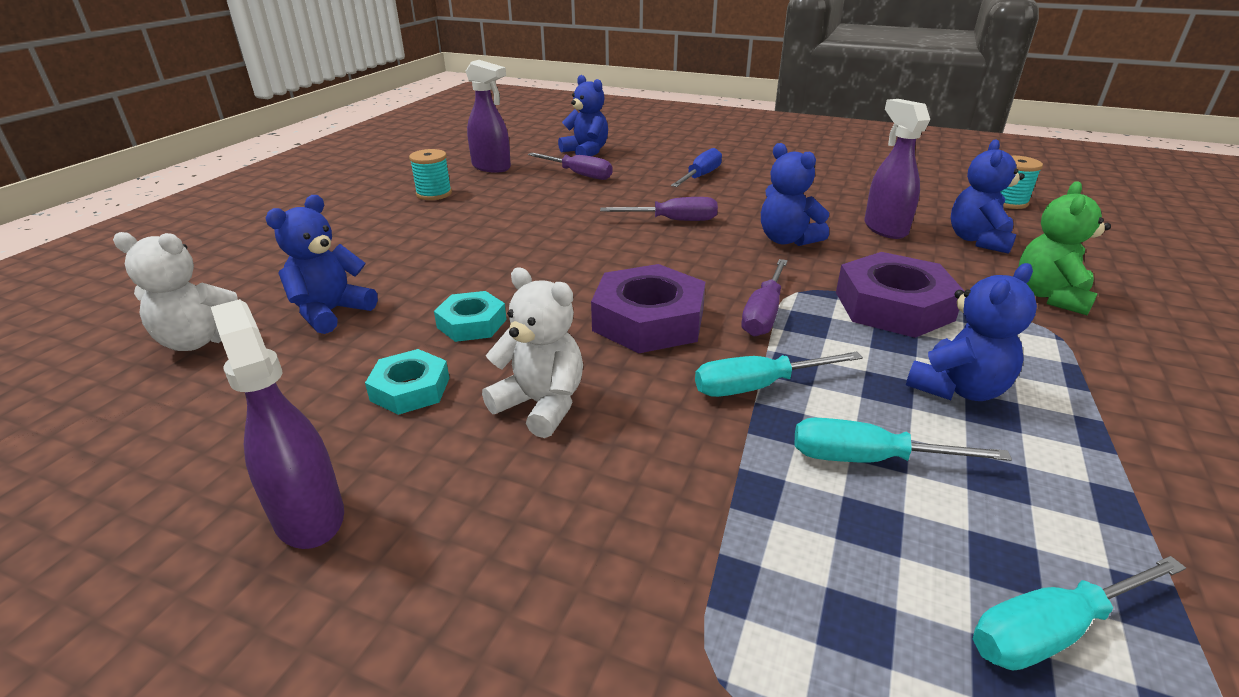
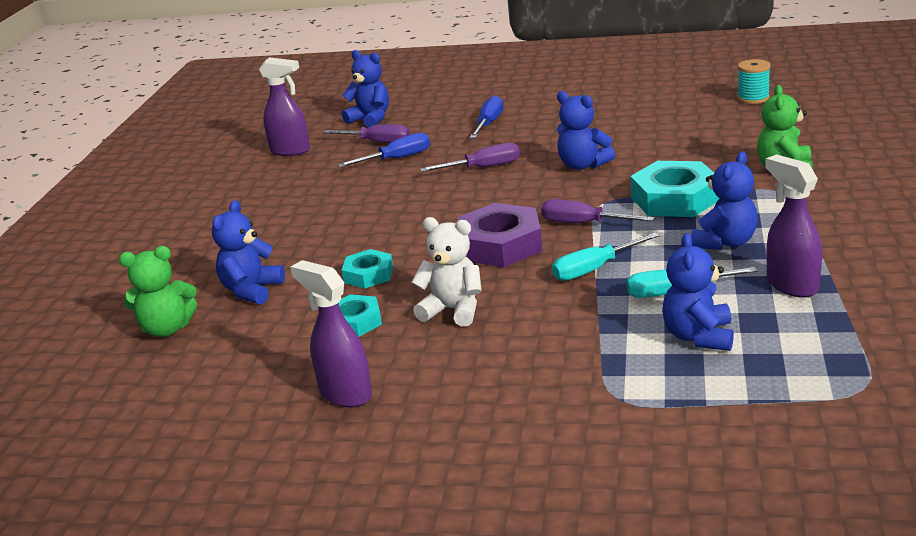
camera: 10 degrees left, 5 degrees down
white teddy bear [113,232,238,351] -> green teddy bear [119,246,197,337]
turquoise spool [409,149,452,200] -> none
purple screwdriver [741,259,788,337] -> purple screwdriver turned 105 degrees clockwise [541,199,655,223]
purple nut [836,252,964,338] -> turquoise nut [631,161,720,217]
purple spray bottle [864,99,930,239] -> purple spray bottle moved to [765,154,822,298]
blue teddy bear [951,139,1025,254] -> blue teddy bear moved to [662,233,734,351]
turquoise screwdriver [973,556,1186,671] -> none
none -> blue screwdriver [338,133,430,167]

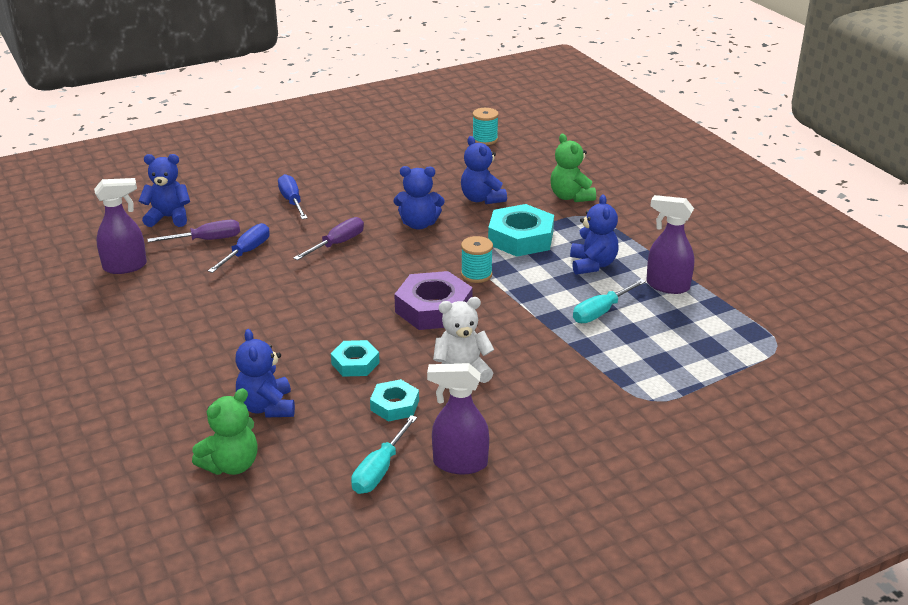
camera: 40 degrees left, 5 degrees up
purple screwdriver [541,199,655,223] -> turquoise spool [461,236,493,283]
turquoise screwdriver [552,233,659,281] -> turquoise screwdriver moved to [351,415,417,494]
blue teddy bear [662,233,734,351] -> blue teddy bear moved to [461,136,507,204]

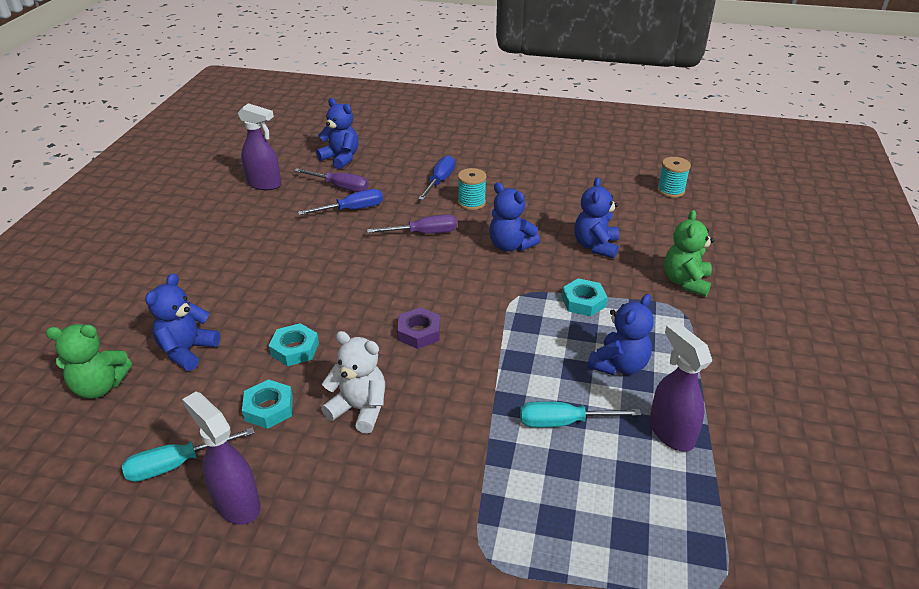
camera: 40 degrees right, 5 degrees up
purple nut [394,271,473,330] -> purple nut [397,307,440,349], size x0.57
turquoise spool [461,236,493,283] -> turquoise spool moved to [458,168,486,210]
turquoise nut [488,204,554,257] -> turquoise nut [562,278,608,316], size x0.57

